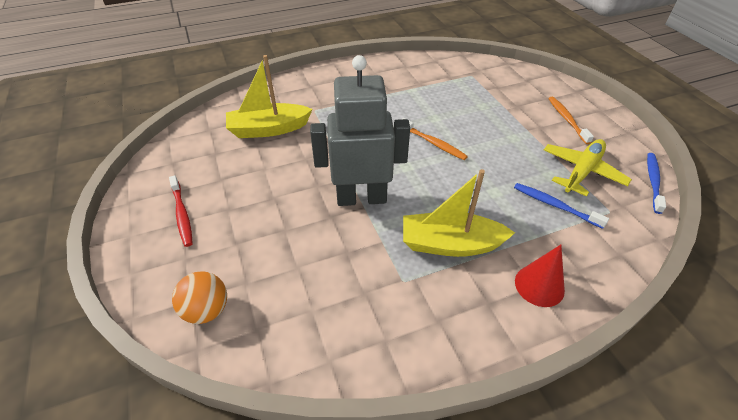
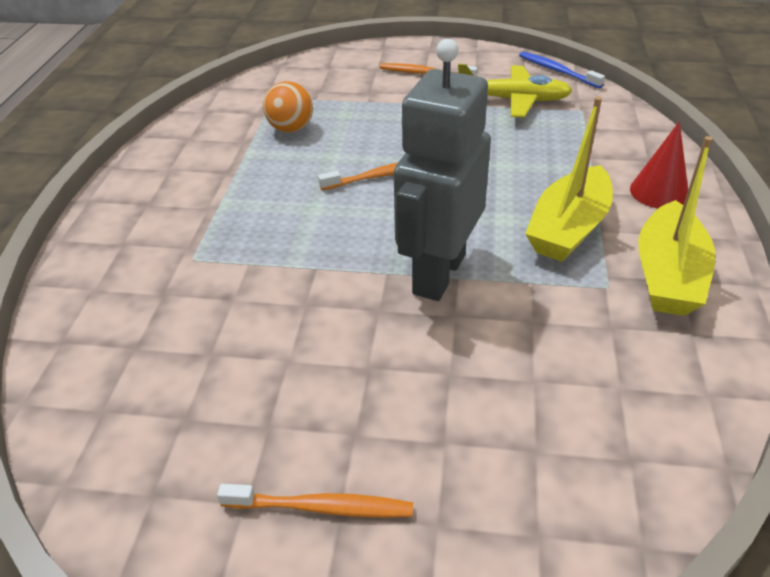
camera: 60 degrees left, 5 degrees down
red toothbrush [169,175,193,247] -> orange toothbrush [217,484,413,518]
orange ball [172,271,227,324] -> orange ball moved to [263,81,313,132]
yellow boat [226,55,313,138] -> yellow boat moved to [638,136,715,316]
blue toothbrush [514,183,609,229] -> none
yellow plane [544,139,632,197] -> yellow plane turned 120 degrees clockwise [458,64,573,118]

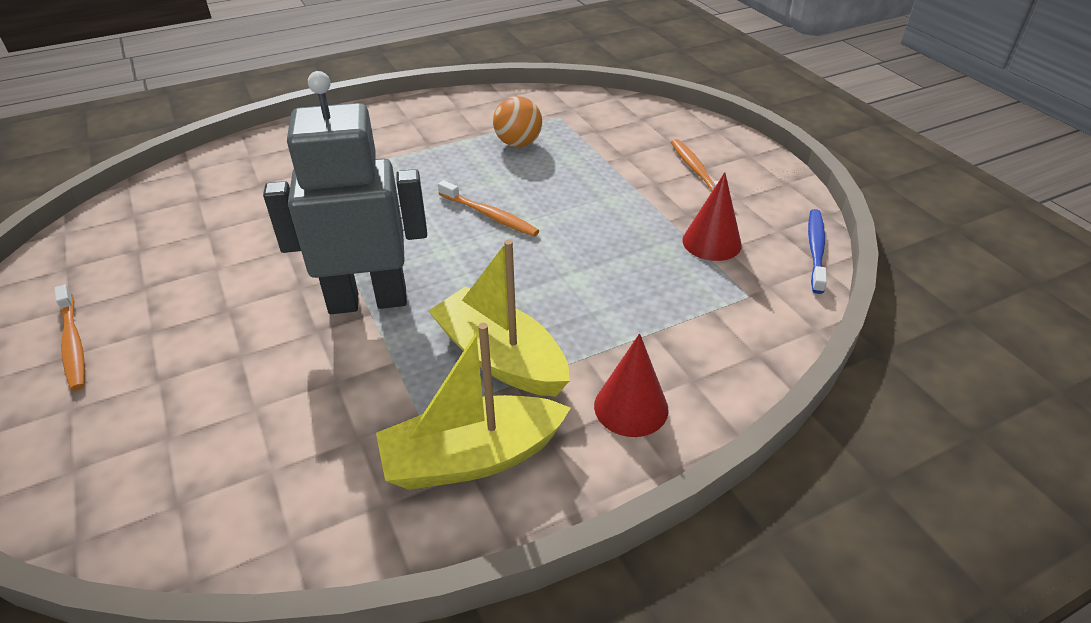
camera: 55 degrees right, 0 degrees up
yellow plane [458,64,573,118] -> red cone [682,172,742,261]
yellow boat [525,97,613,262] -> yellow boat turned 45 degrees clockwise [428,240,570,397]

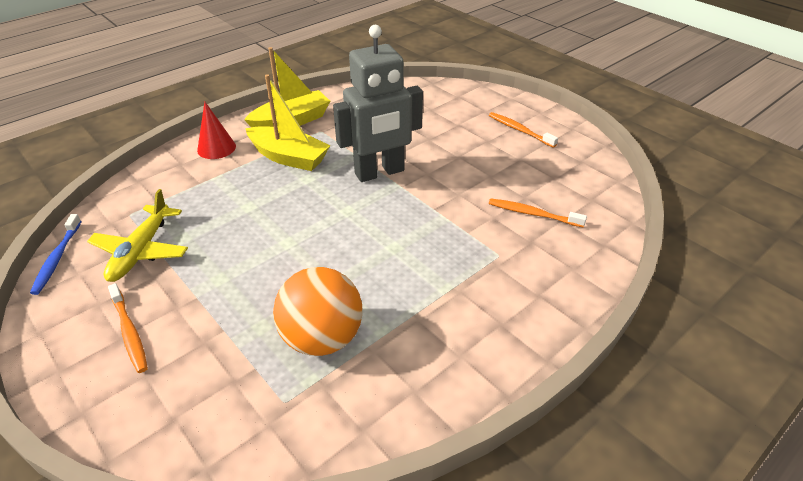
camera: 165 degrees right, 0 degrees up
orange toothbrush [438,180,539,237] -> orange toothbrush moved to [489,198,587,227]
orange ball [493,96,542,147] -> orange ball [273,267,363,356], size x1.59
red cone [682,172,742,261] -> yellow plane [87,189,188,282]

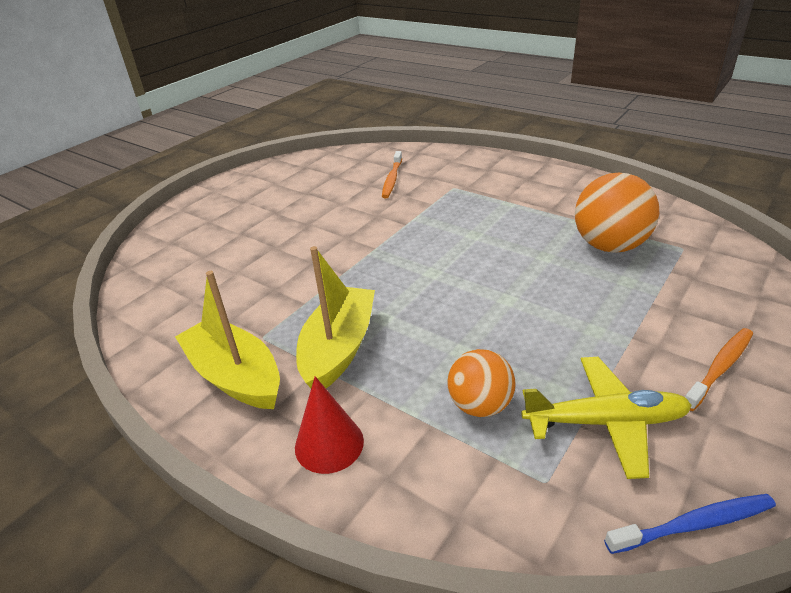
camera: 100 degrees left, 5 degrees down
grey robot [333,25,423,182] -> none
orange toothbrush [489,112,558,148] -> none
none -> orange ball [448,349,516,417]

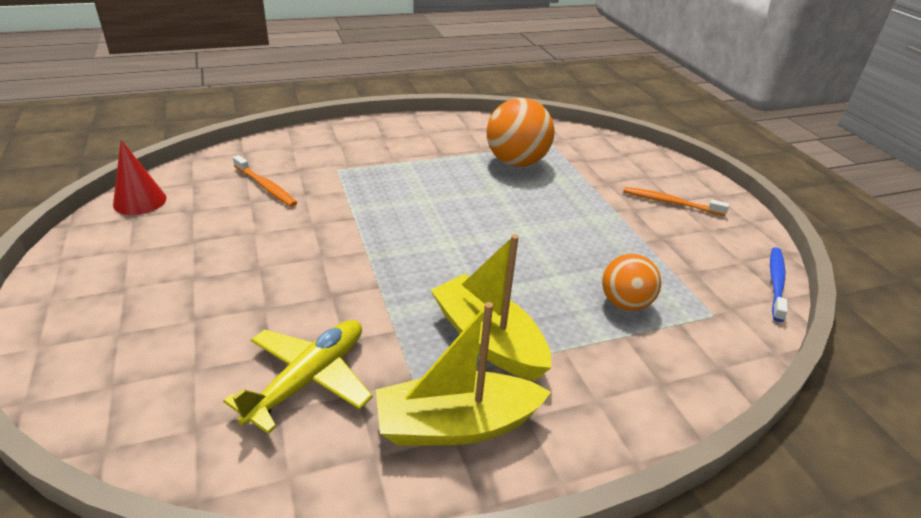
camera: 60 degrees left, 0 degrees up
red cone [295,376,364,474] -> red cone moved to [113,140,166,215]
yellow plane [521,357,692,479] -> yellow plane moved to [223,320,373,434]
orange toothbrush [685,328,753,411] -> orange toothbrush turned 60 degrees counterclockwise [623,187,729,216]

